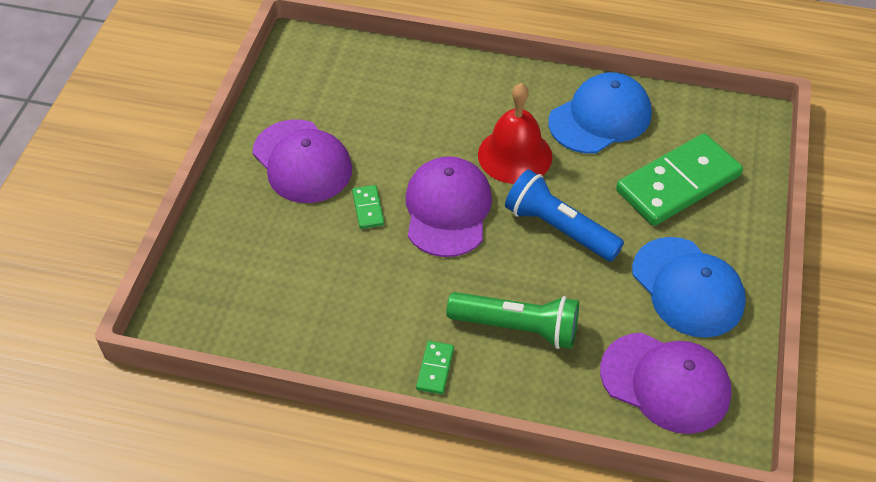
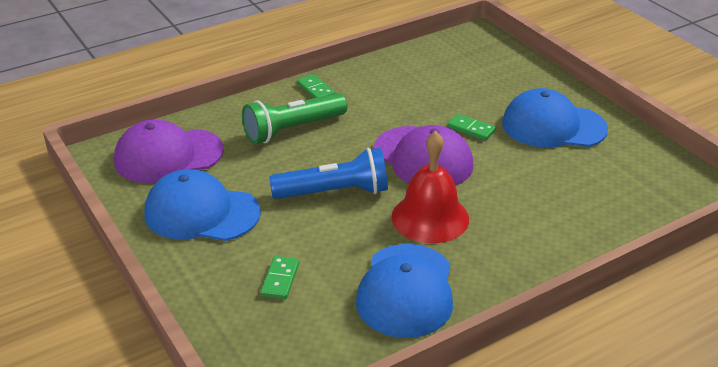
camera: 135 degrees right, 15 degrees down
purple cap [252,119,352,203] -> blue cap [502,88,608,148]
green domino [616,133,743,226] -> green domino [260,256,299,299], size x0.41

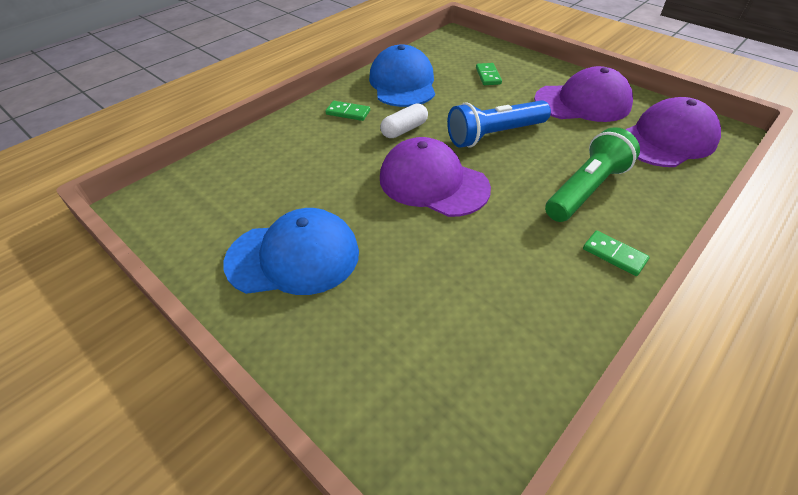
camera: 165 degrees right, 10 degrees up
blue cap [145,169,261,241] -> purple cap [534,66,633,122]
red bell [392,131,469,243] -> white capsule [380,103,428,138]
green domino [447,114,496,141] -> green domino moved to [325,101,370,121]

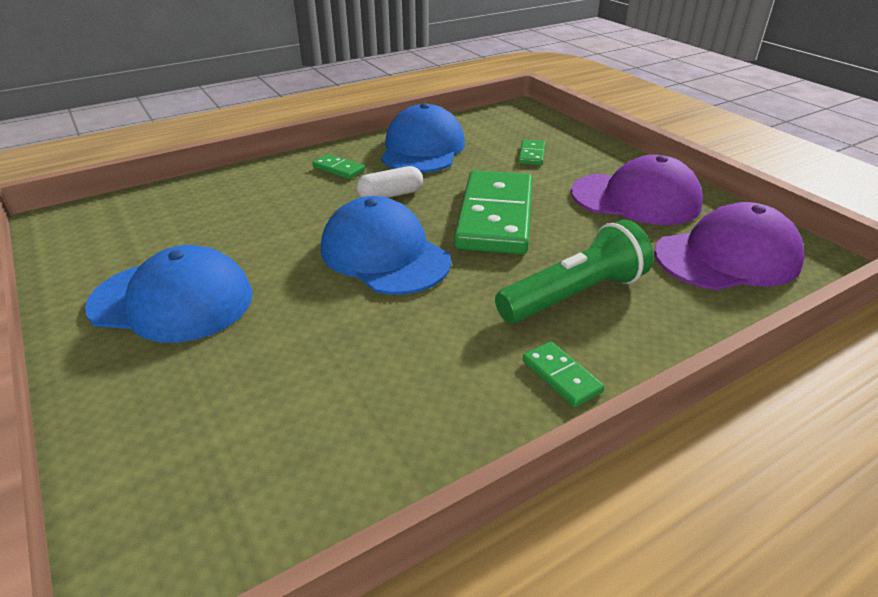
camera: 15 degrees right, 10 degrees down
purple cap [380,137,491,217] -> blue cap [321,196,451,295]
blue flashlight [447,100,551,148] -> green domino [454,170,533,254]

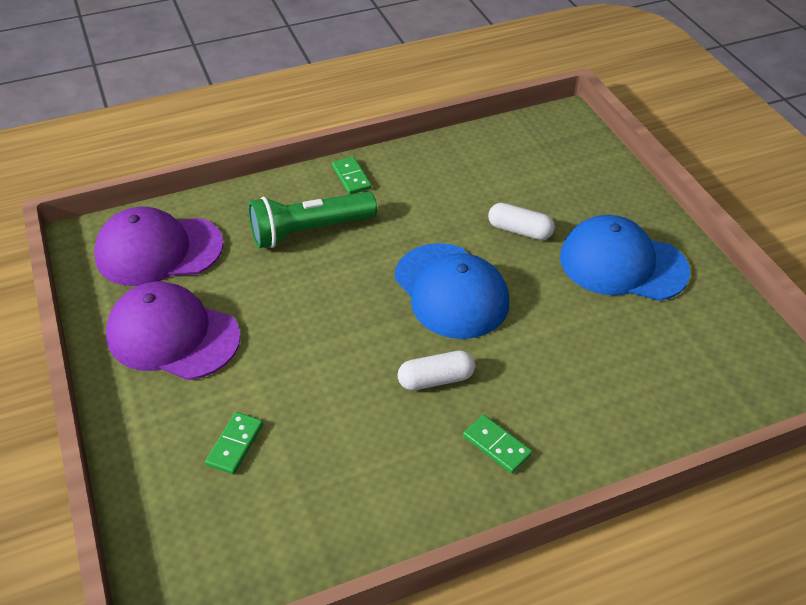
camera: 170 degrees left, 10 degrees up
blue cap [381,103,465,173] -> none
green domino [454,170,533,254] -> none
none -> white capsule [488,203,555,240]

